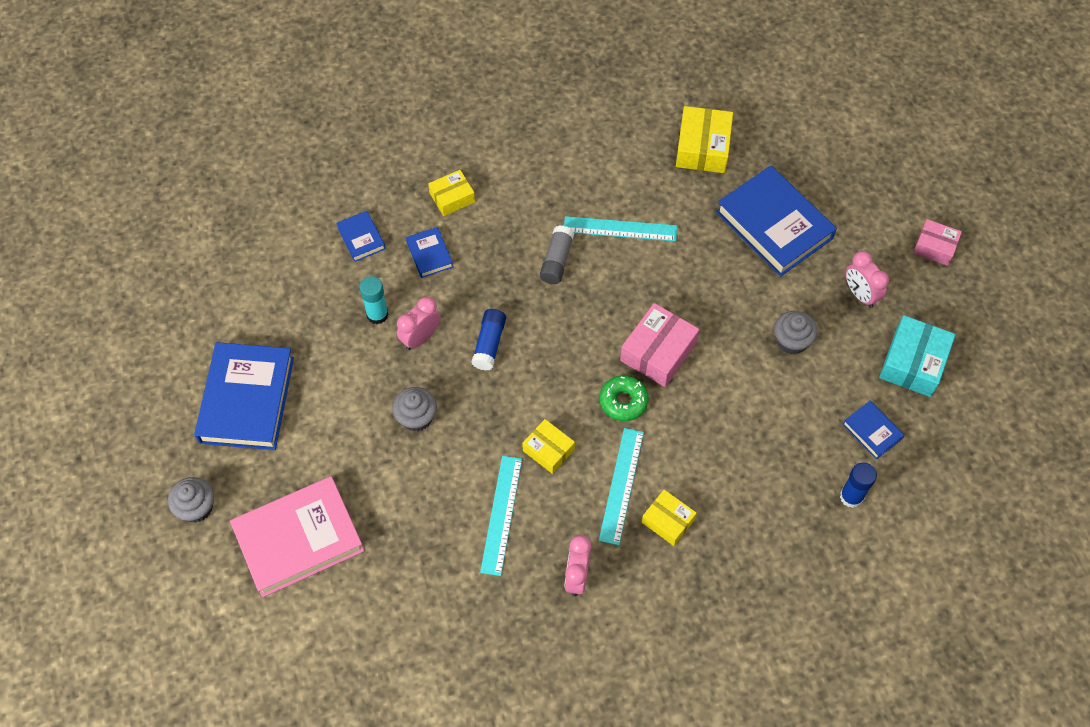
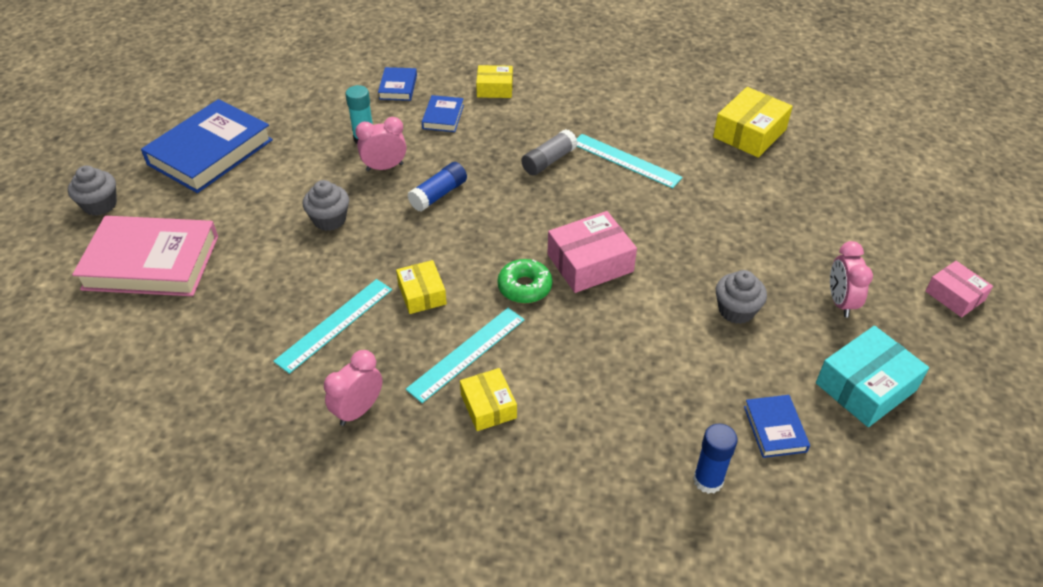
camera: 30 degrees right, 15 degrees down
blue book [716,166,837,276] -> none

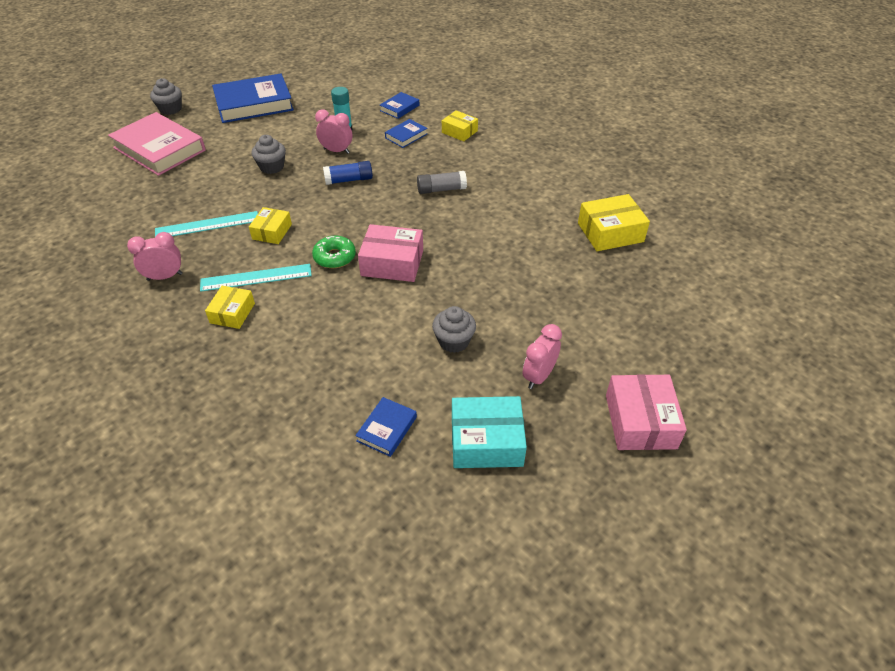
camera: 35 degrees right, 0 degrees up
turquoise ruler [577,134,683,188] -> none
blue glue stick [693,423,738,494] -> none
pink box [925,261,993,317] -> pink box [606,374,687,450], size x1.59

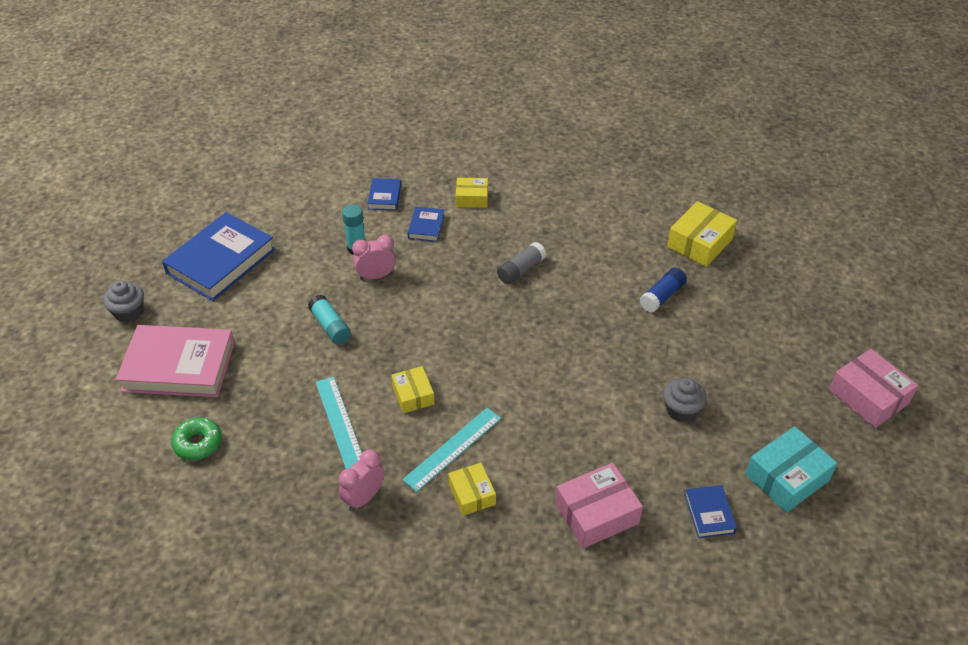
camera: 35 degrees left, 0 degrees up
turquoise ruler [155,211,258,236] -> turquoise ruler turned 60 degrees counterclockwise [316,377,362,469]
grey cupcake [252,135,286,174] -> turquoise glue stick [308,295,351,344]
green donut [312,236,356,268] -> green donut moved to [171,417,222,460]
blue glue stick [323,161,373,185] -> blue glue stick moved to [640,268,687,313]
pink box [358,224,423,282] -> pink box moved to [555,463,643,548]
pink clock [523,324,562,389] -> none

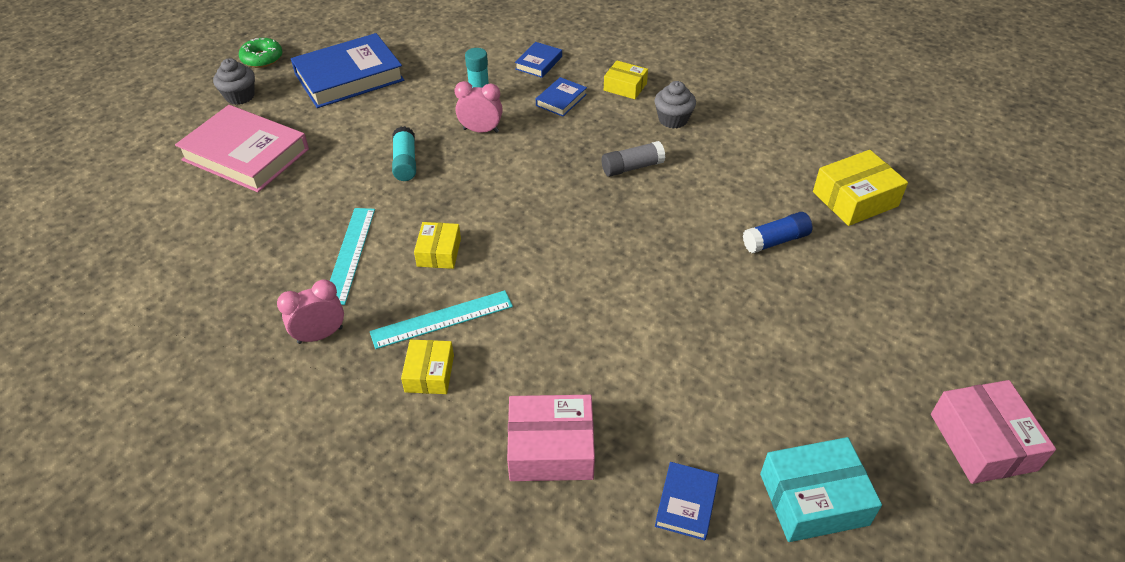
camera: 25 degrees right, 0 degrees up
green donut [171,417,222,460] -> green donut moved to [239,38,283,68]
grey cupcake [663,378,707,422] -> grey cupcake moved to [654,81,696,129]

